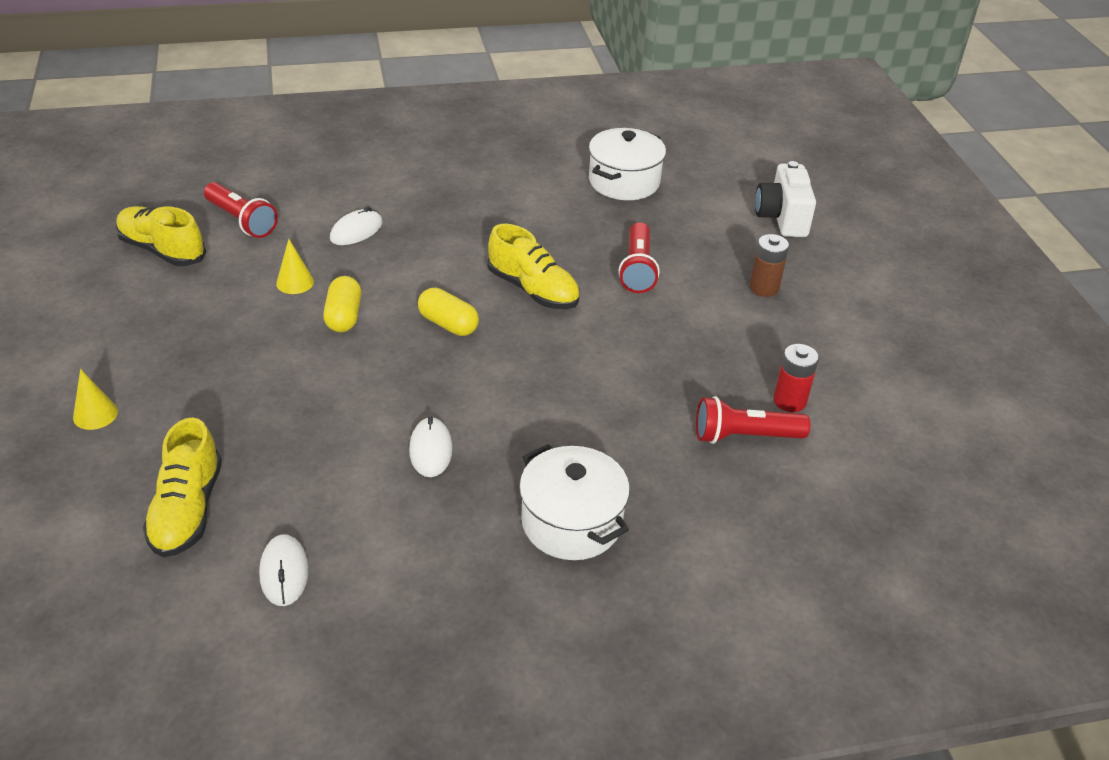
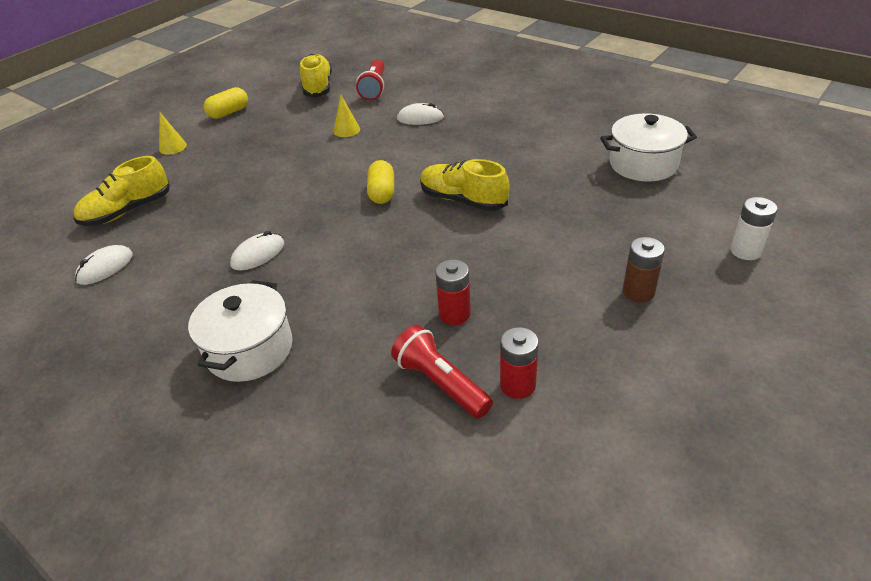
camera: 55 degrees right, 0 degrees up
yellow capsule [323,276,361,332] -> yellow capsule moved to [204,87,248,119]
yellow shoe [487,224,580,309] -> yellow shoe turned 120 degrees clockwise [420,159,510,211]
red flashlight [618,222,660,293] -> none
white camera [755,161,816,237] -> white battery [730,197,777,260]
none -> red battery [435,259,471,325]

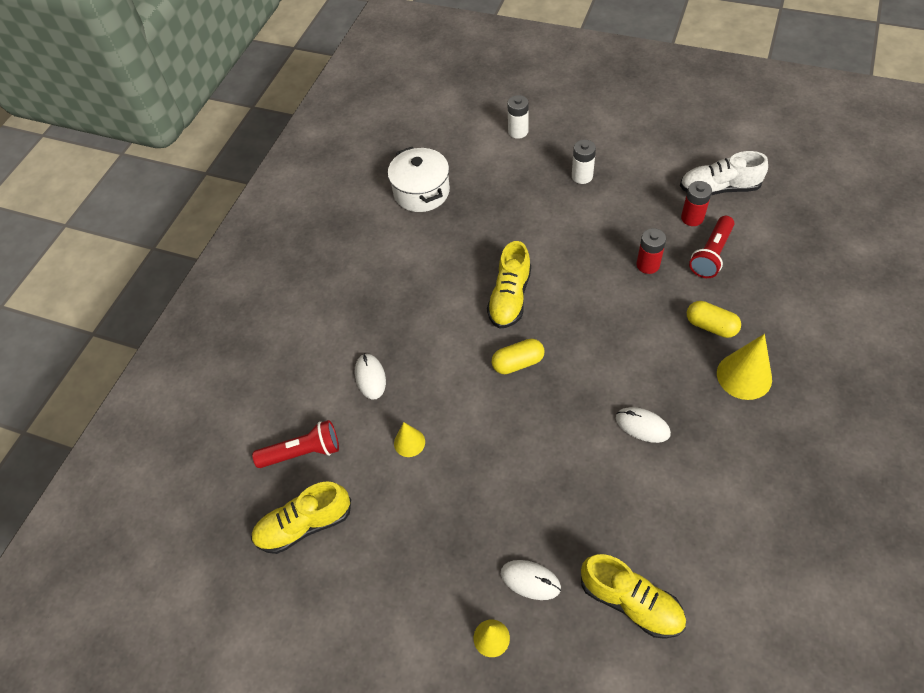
camera: 105 degrees left, 15 degrees up
white mouse [75,245,133,285] -> white mouse moved to [501,560,561,600]
white pot [188,280,293,382] -> yellow cone [717,334,772,400]
yellow capsule [204,87,248,119] -> yellow capsule moved to [687,301,741,338]
brown battery [623,237,665,303] -> white battery [572,140,596,184]
none -> white shoe [680,151,768,195]

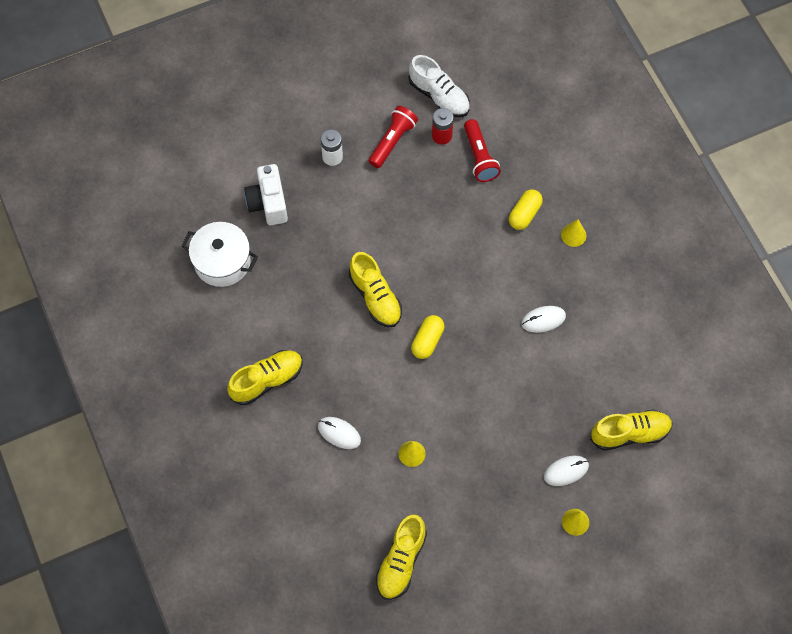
camera: 50 degrees left, 10 degrees up
red flashlight [252,420,339,468] -> red flashlight moved to [369,106,418,168]
white battery [508,95,529,139] -> none
red battery [637,228,666,274] -> none
white shoe [680,151,768,195] -> white shoe turned 90 degrees counterclockwise [409,55,470,117]
yellow capsule [687,301,741,338] -> yellow capsule turned 45 degrees counterclockwise [509,189,543,230]
yellow cone [717,334,772,400] -> yellow cone [561,219,586,247], size x0.58
none -> yellow shoe [227,350,303,405]
none -> white camera [244,164,288,225]

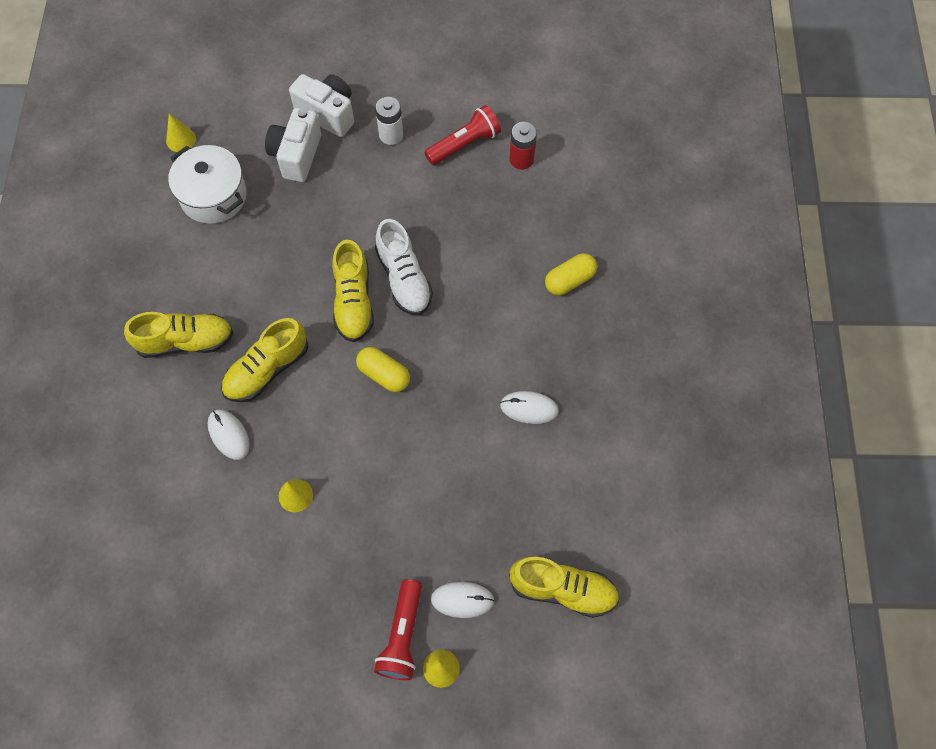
camera: 25 degrees right, 0 degrees up
yellow shoe [376,514,427,600] -> yellow shoe moved to [221,318,309,402]
white shoe [409,55,470,117] -> white shoe moved to [375,219,433,316]
yellow capsule [411,315,444,359] -> yellow capsule turned 75 degrees clockwise [356,347,410,392]
red flashlight [464,119,501,182] -> red flashlight moved to [374,579,422,680]
yellow cone [561,219,586,247] -> yellow cone moved to [166,113,196,152]
none -> white camera [289,74,354,137]

